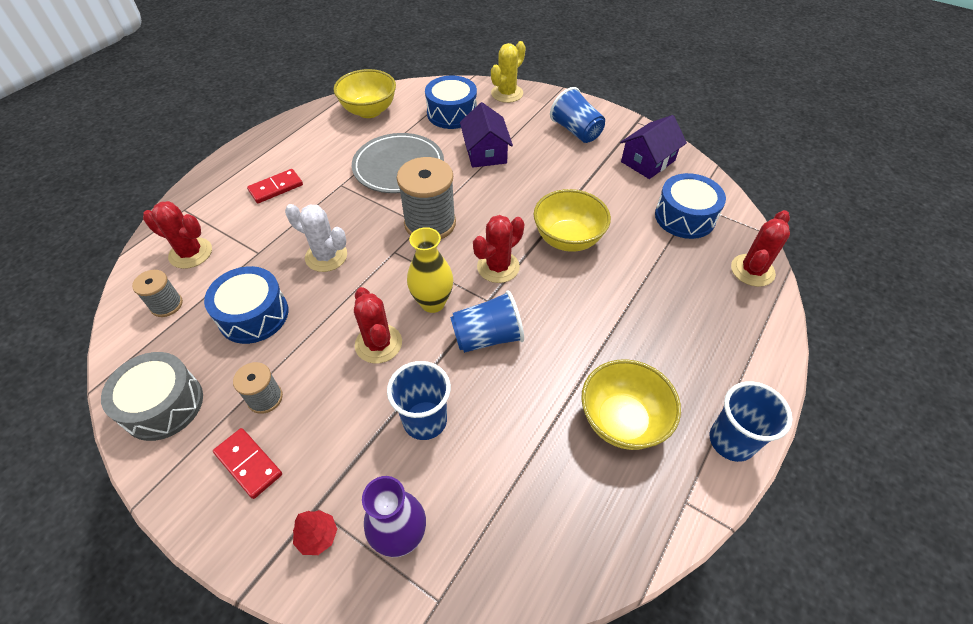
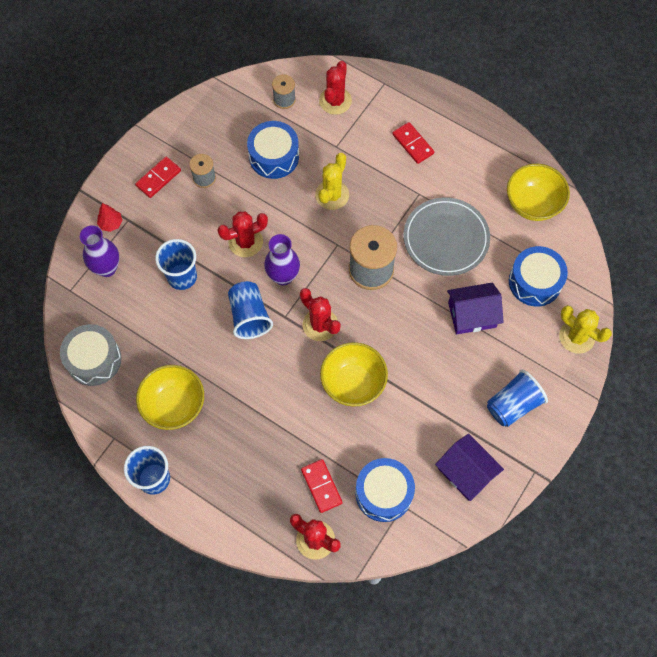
camera: 90 degrees right, 15 degrees up
grey drum [101,352,203,441] -> grey drum moved to [60,324,122,386]
white cactus [285,204,347,272] -> yellow cactus [315,153,349,210]
yellow vase [407,227,453,313] -> purple vase [264,234,300,286]
none -> red domino [301,459,343,513]

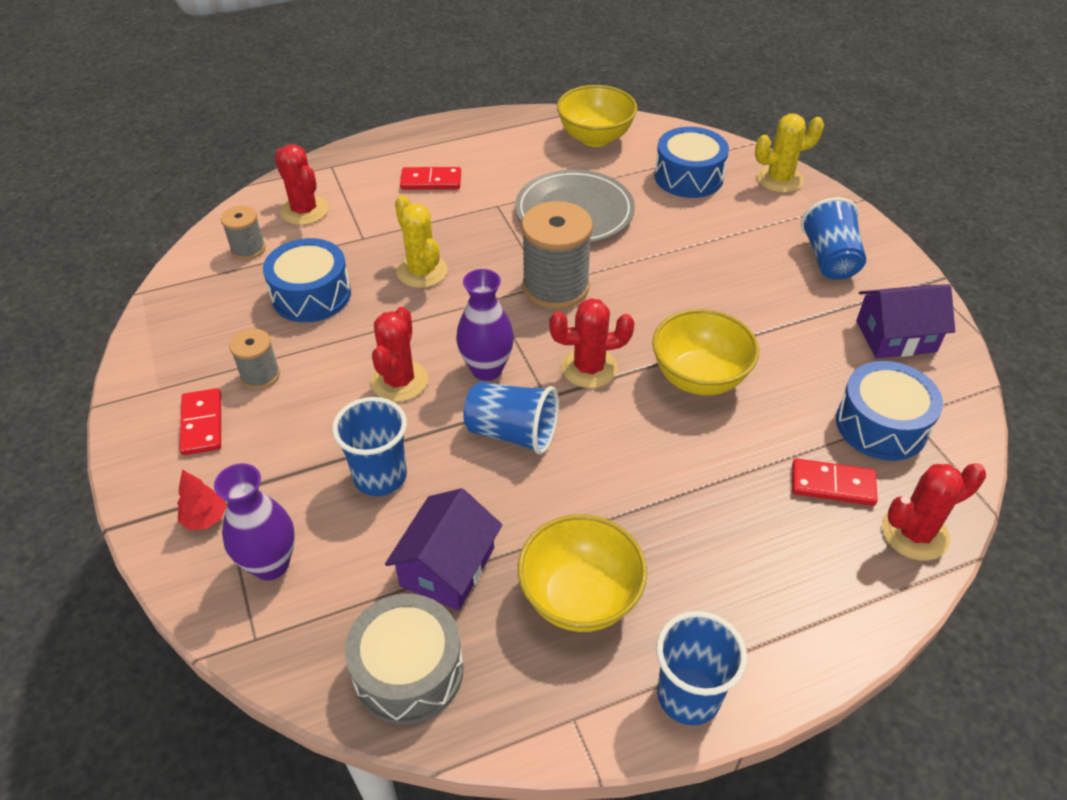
camera: 55 degrees left, 20 degrees down
purple house [447,283,504,334] -> purple house moved to [385,488,502,611]

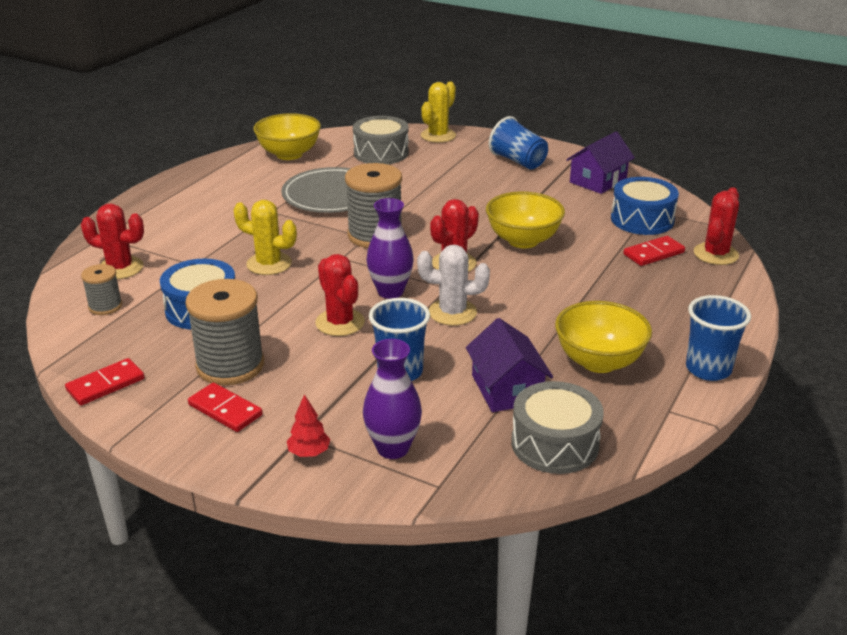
camera: 40 degrees left, 15 degrees down
grey spool [230,329,280,389] -> grey spool [185,279,264,385], size x1.88
red domino [400,167,461,190] -> red domino moved to [65,358,145,406]
blue cup [463,381,559,454] -> white cactus [417,245,490,326]
blue drum [654,127,729,198] -> grey drum [353,116,409,164]

